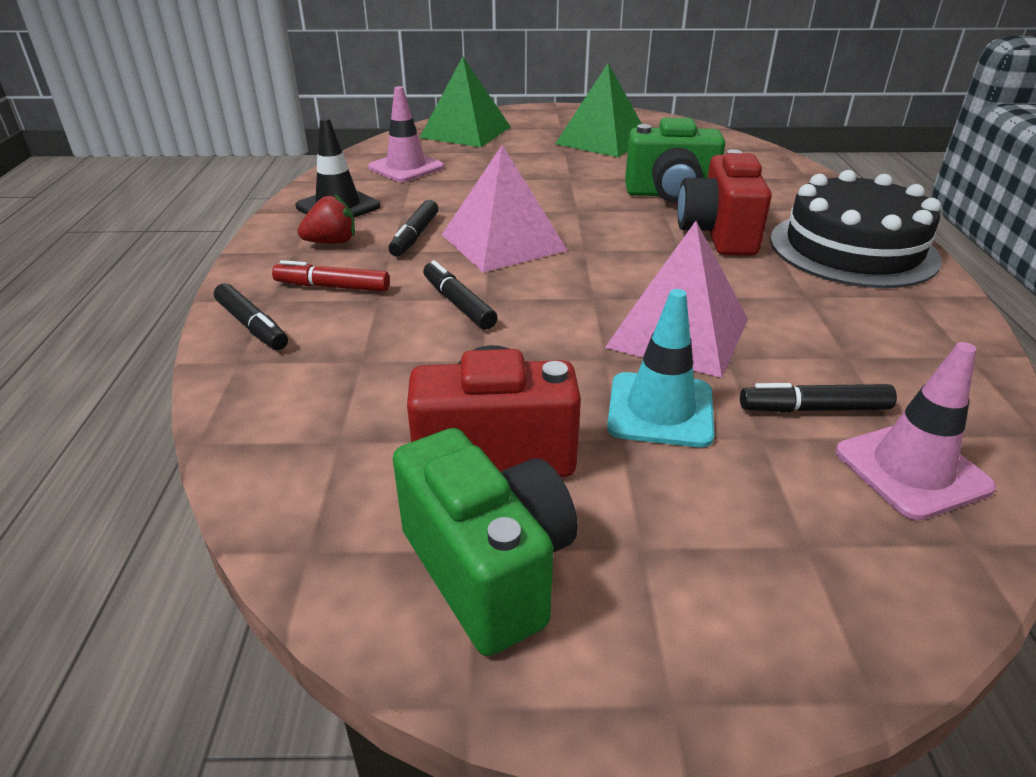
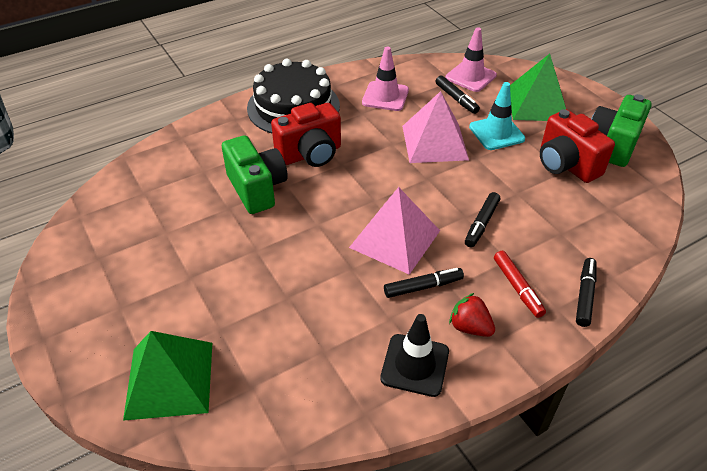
camera: 120 degrees left, 10 degrees up
pink traffic cone [368,86,444,182] -> pink traffic cone moved to [362,47,409,111]
green pyramid [555,63,642,157] -> green pyramid moved to [510,54,566,121]

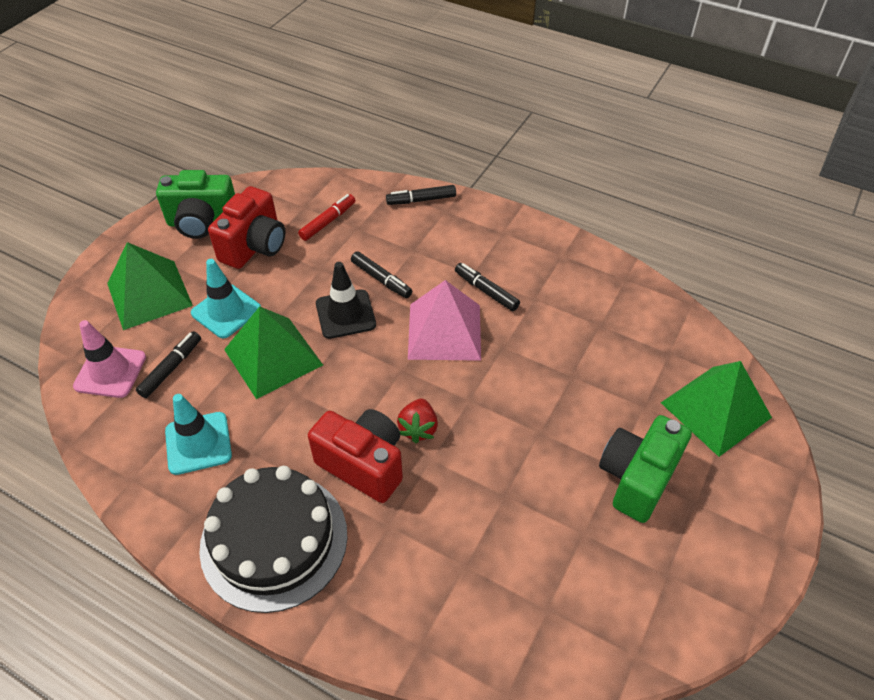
camera: 120 degrees left, 5 degrees up
green camera [222,135,288,214] -> green camera moved to [599,415,692,523]
pink traffic cone [362,47,409,111] -> turquoise traffic cone [165,394,232,475]
black traffic cone [380,314,449,397] -> black traffic cone moved to [316,262,376,339]
pink pyramid [402,91,469,163] -> green pyramid [224,306,323,399]
red strawberry [449,293,495,337] -> red strawberry moved to [397,399,438,443]
black marker [465,192,500,248] -> black marker turned 45 degrees clockwise [351,251,412,298]
red marker [494,251,546,318] -> red marker moved to [298,194,356,241]

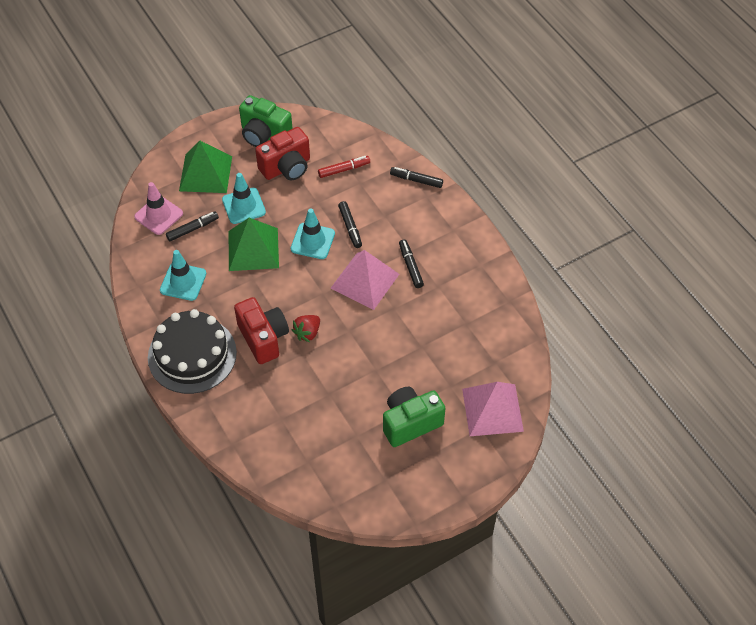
camera: 30 degrees right, 5 degrees up
black traffic cone [316,262,376,339] -> turquoise traffic cone [291,208,335,259]
green pyramid [661,361,772,457] -> pink pyramid [462,382,524,436]

